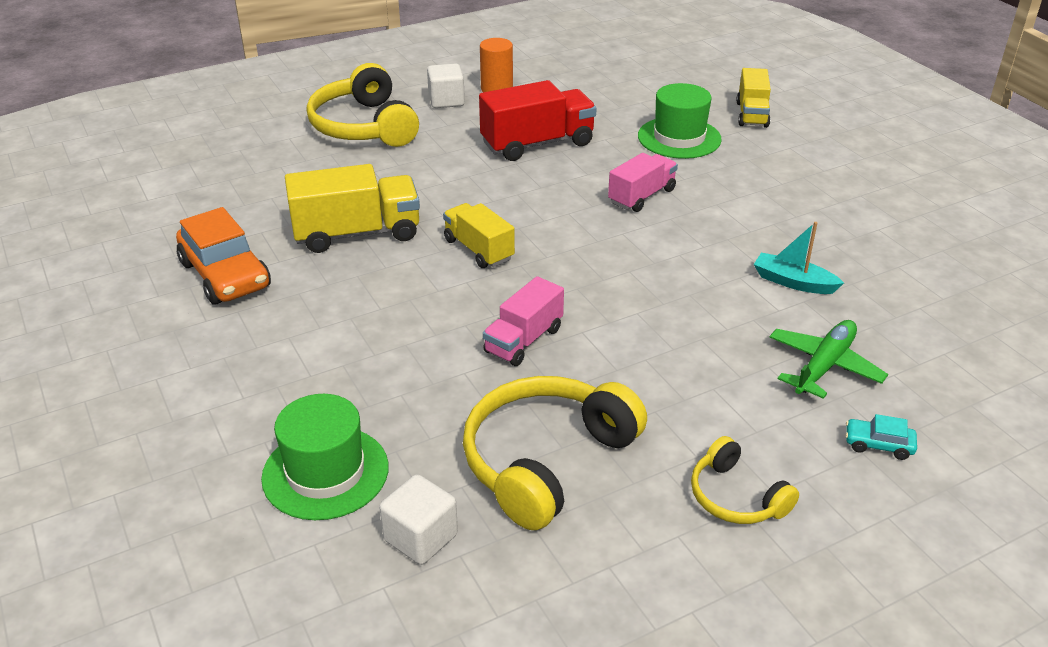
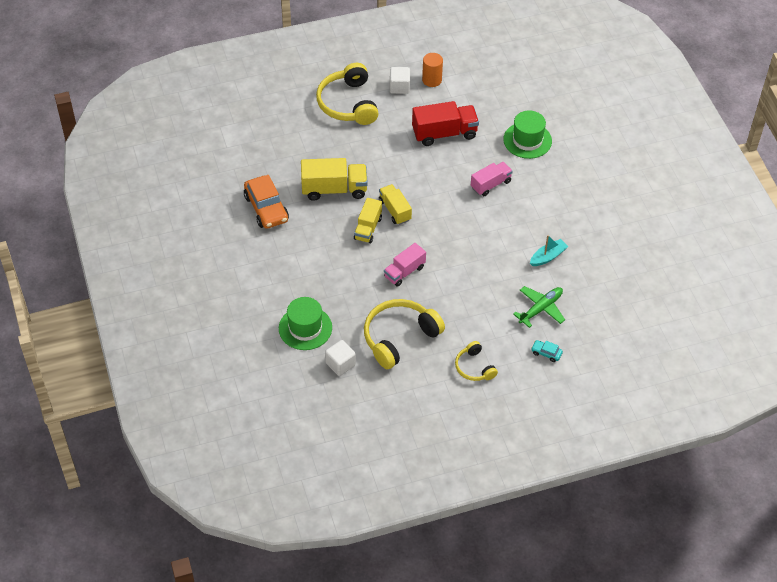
camera: 10 degrees right, 15 degrees up
yellow truck [736,68,771,128] -> yellow truck moved to [354,198,382,243]
turquoise boat [754,222,844,294] -> turquoise boat turned 105 degrees clockwise [530,235,568,266]

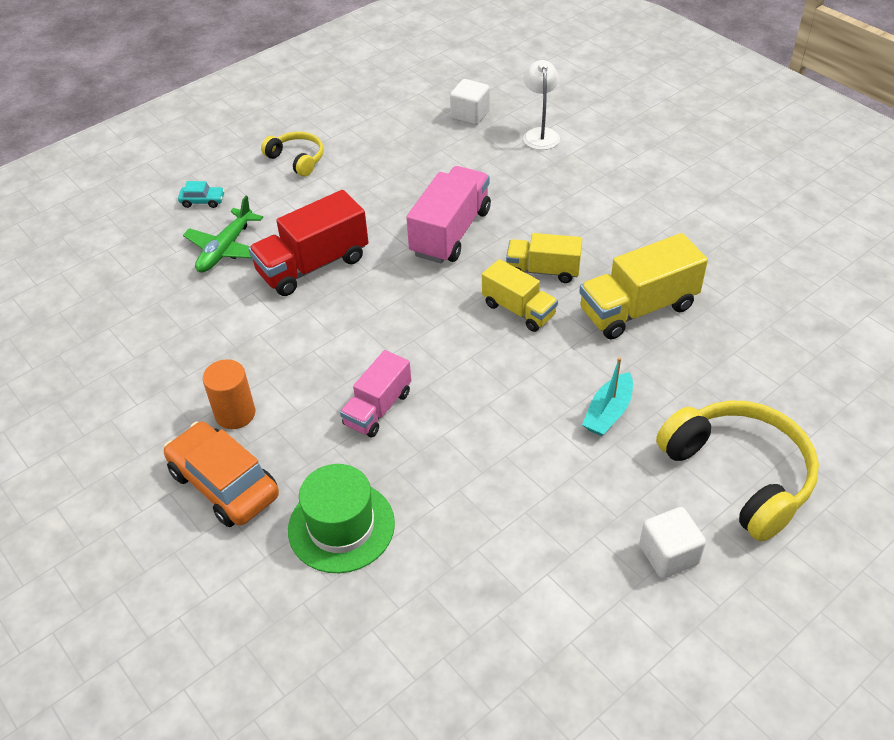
camera: 160 degrees right, 5 degrees down
orange car [244,175,289,229] -> orange car moved to [163,422,279,527]
green hat [279,297,332,350] -> white lamp [523,60,560,150]
yellow truck [354,198,382,243] -> yellow truck turned 75 degrees counterclockwise [506,233,582,283]
yellow headphones [364,299,445,369] -> none
pink truck [384,243,426,287] -> pink truck [406,166,491,264], size x1.56
red truck [412,101,479,146] -> red truck moved to [248,190,368,296]
orange cylinder [422,53,443,87] -> orange cylinder moved to [203,359,255,429]
turquoise boat [530,235,568,266] -> turquoise boat moved to [582,357,633,436]

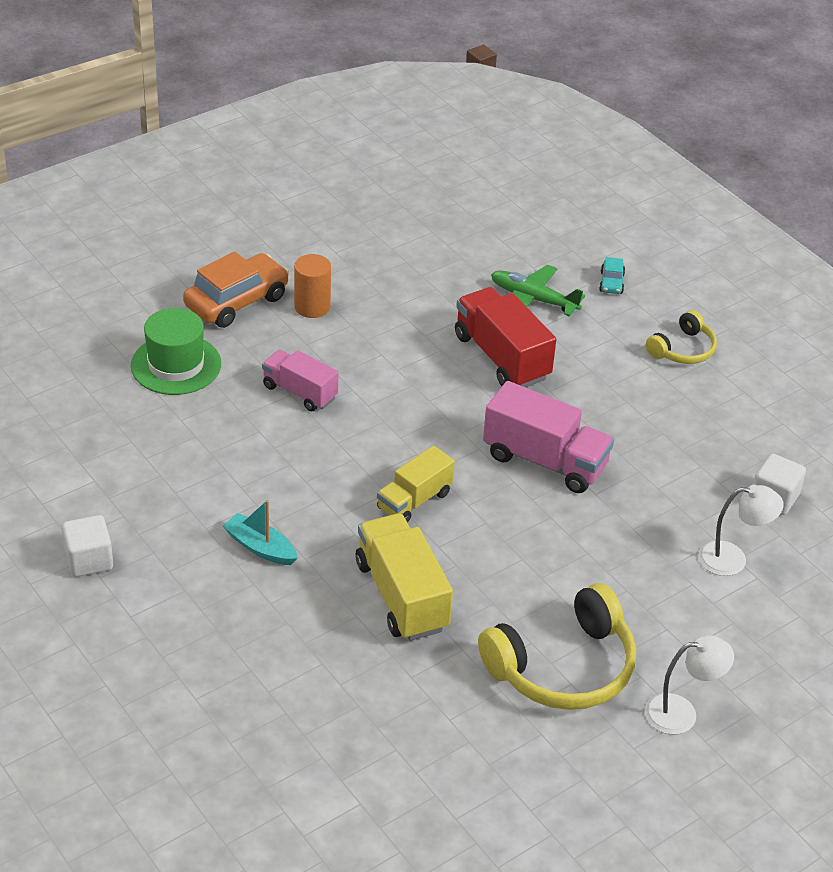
camera: 90 degrees right, 5 degrees down
yellow truck [506,233,582,283] -> none
yellow headphones [656,401,819,542] -> yellow headphones moved to [478,583,636,710]
none -> white lamp [645,635,734,734]

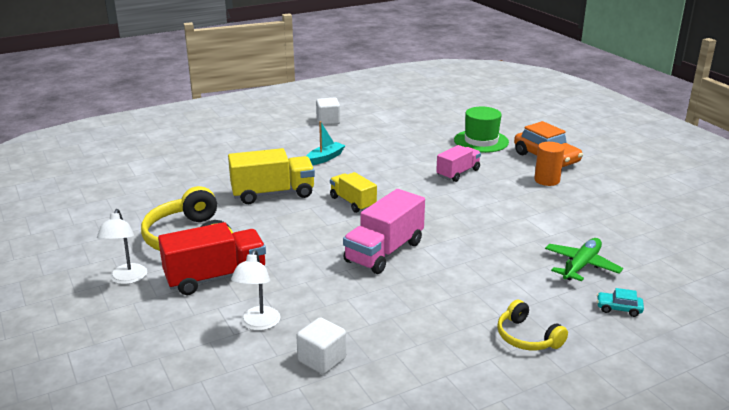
camera: 100 degrees right, 15 degrees down
red truck [455,287,556,387] -> red truck moved to [158,222,266,295]

